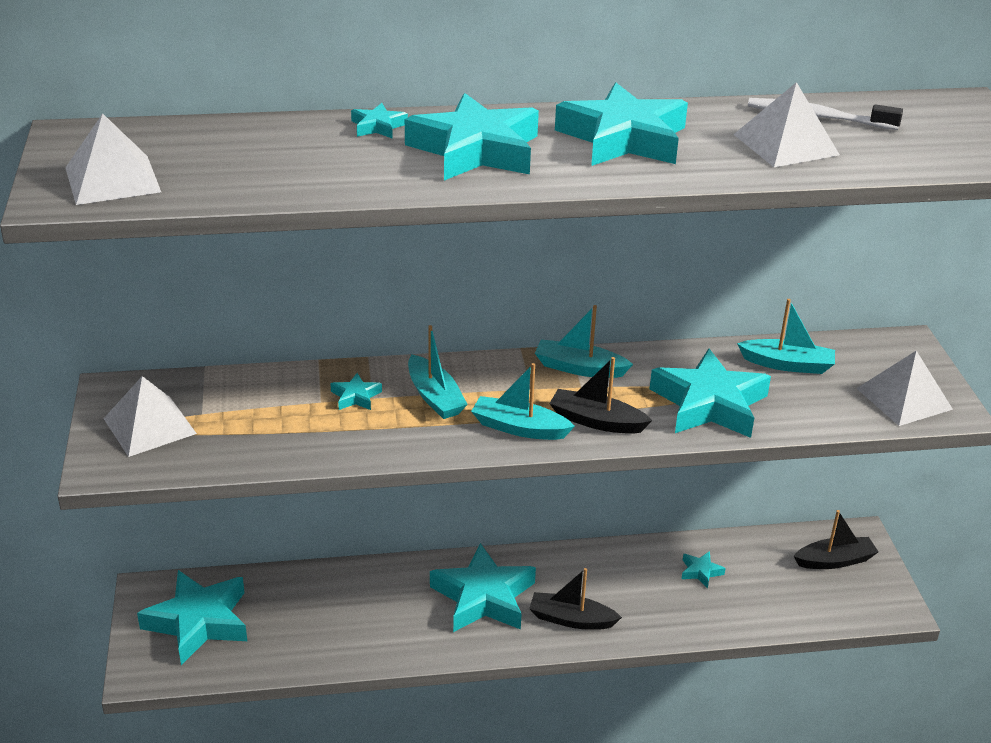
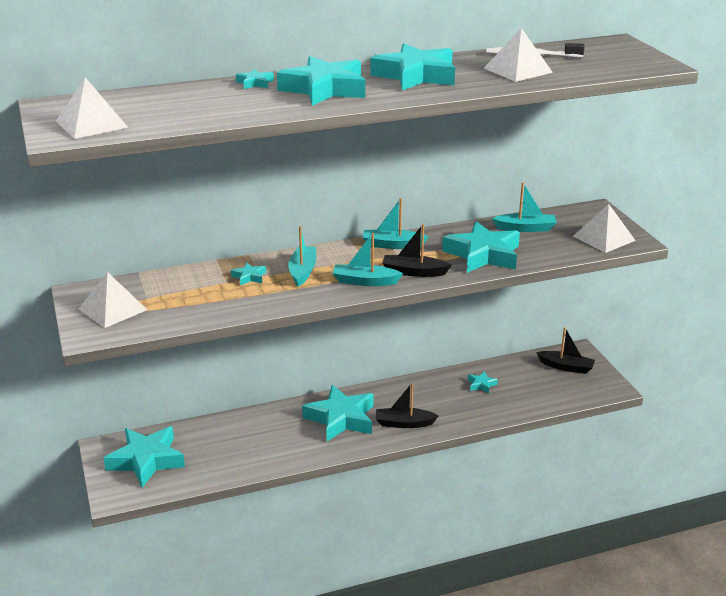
camera: 10 degrees left, 5 degrees down
turquoise boat [408,325,468,419] -> turquoise boat turned 135 degrees counterclockwise [288,226,316,287]
black boat [794,510,878,569] -> black boat turned 45 degrees clockwise [536,327,595,374]

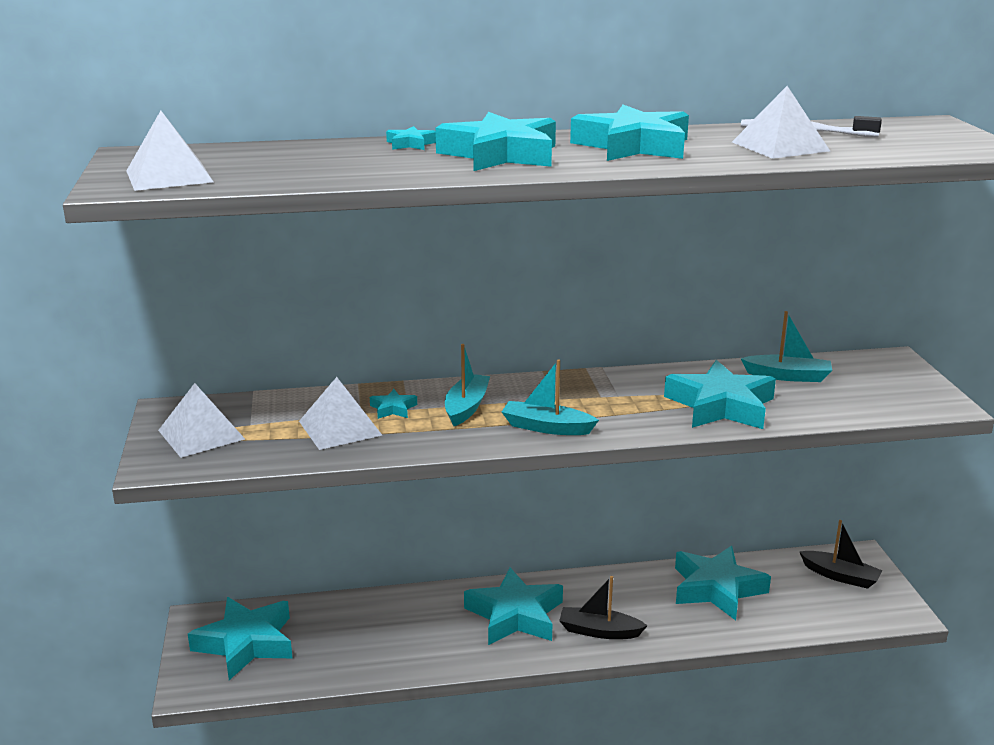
camera: 10 degrees right, 5 degrees down
turquoise boat [363,198,429,249] -> none
black boat [382,224,452,277] -> none
turquoise star [468,371,498,394] -> turquoise star [675,546,771,620], size x2.33
white pyramid [573,204,636,253] -> white pyramid moved to [299,377,383,450]

